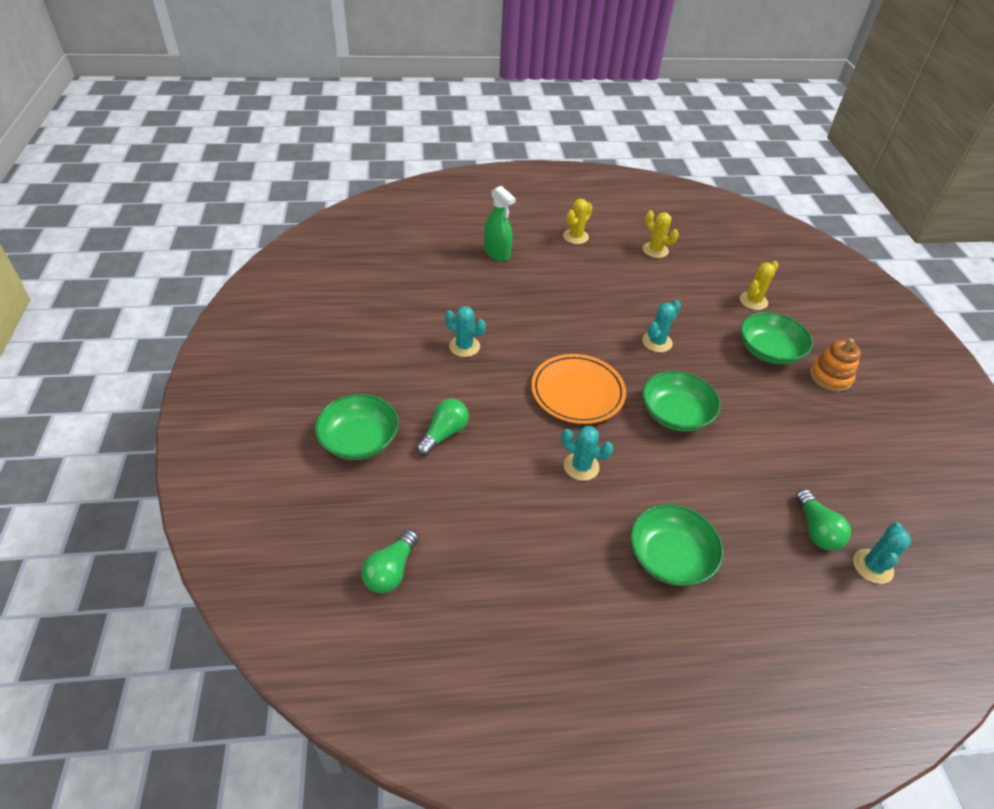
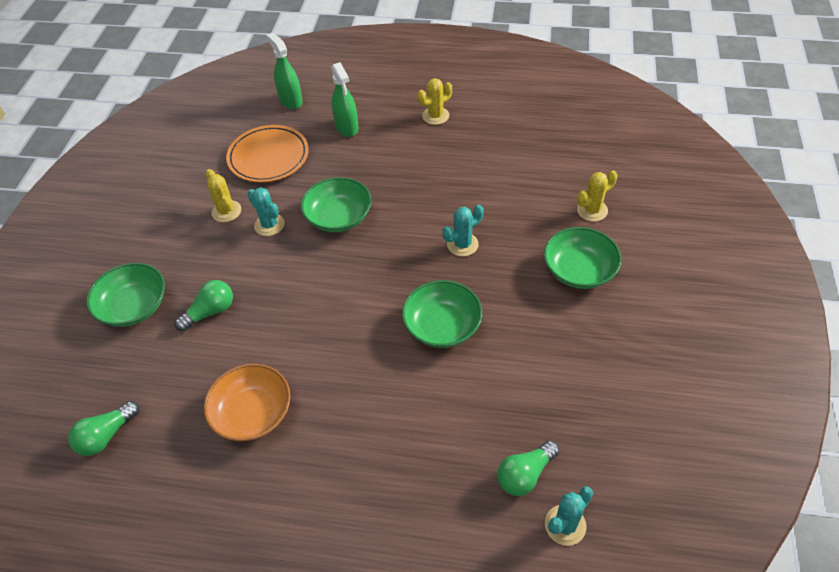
camera: 20 degrees right, 5 degrees up
orange plate [531,354,626,424] -> orange plate moved to [226,125,309,183]
turquoise cactus [561,426,613,481] -> none
green bowl [630,504,723,586] -> green bowl moved to [301,177,372,232]
yellow cactus [643,210,679,258] -> yellow cactus moved to [205,169,241,222]
green light bulb [795,489,851,550] -> green light bulb turned 45 degrees clockwise [497,440,559,496]
orange stacking toy [810,338,861,392] -> none
none -> orange bowl [204,364,291,441]
none -> green spray bottle [266,32,303,109]

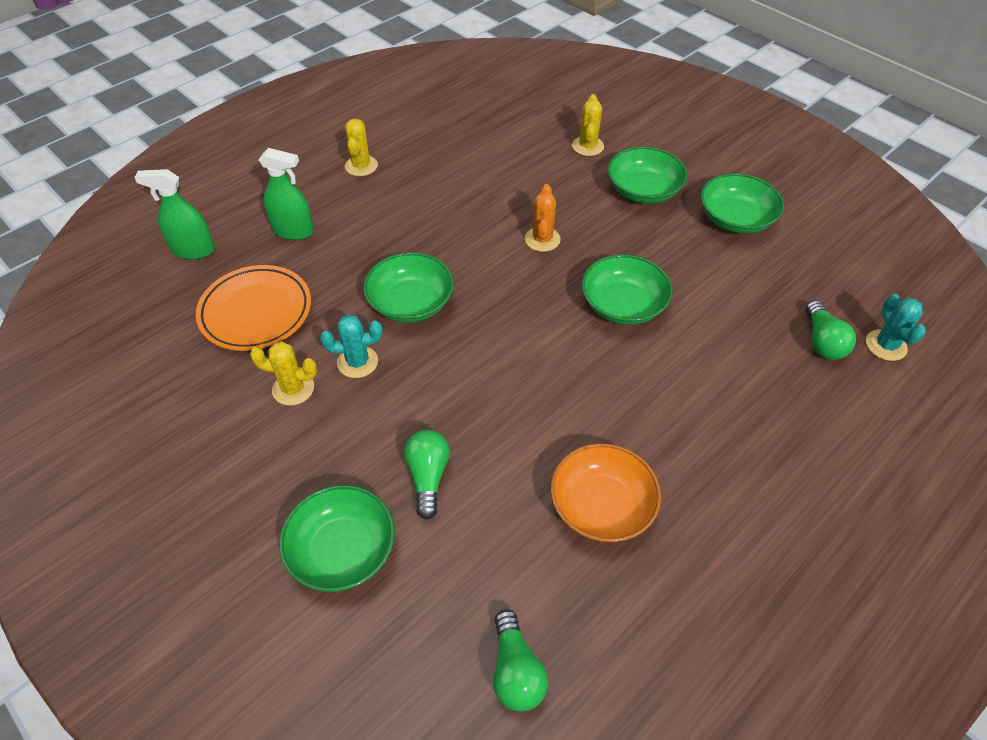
camera: 55 degrees left, 0 degrees up
turquoise cactus [442,205,484,256] -> orange cactus [525,184,561,252]
none -> green bowl [700,173,784,234]

